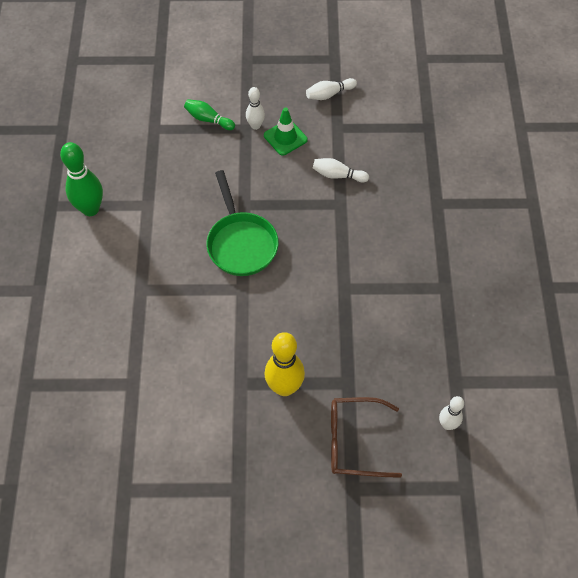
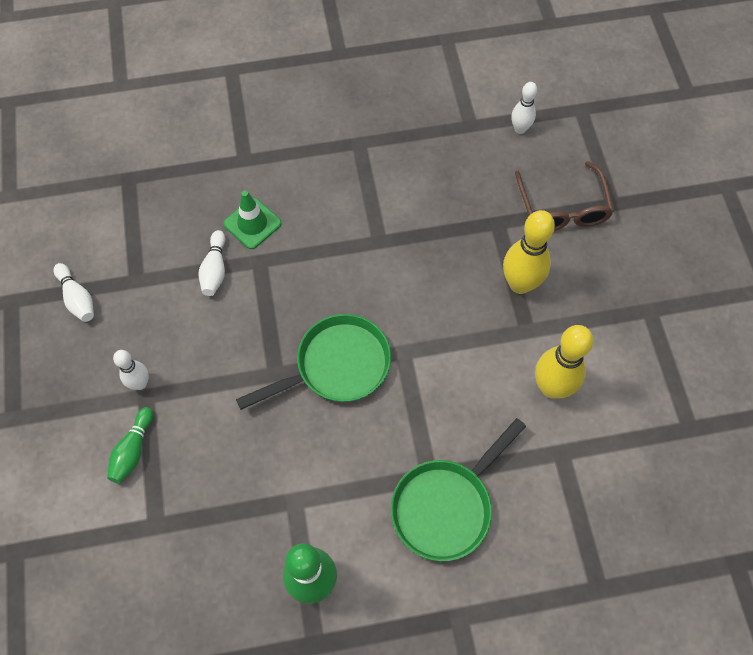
camera: 100 degrees left, 5 degrees up
green traffic cone [264,107,308,156] -> green traffic cone moved to [223,190,282,249]
none -> green pan [391,418,526,561]
none -> yellow bowling pin [535,325,594,399]

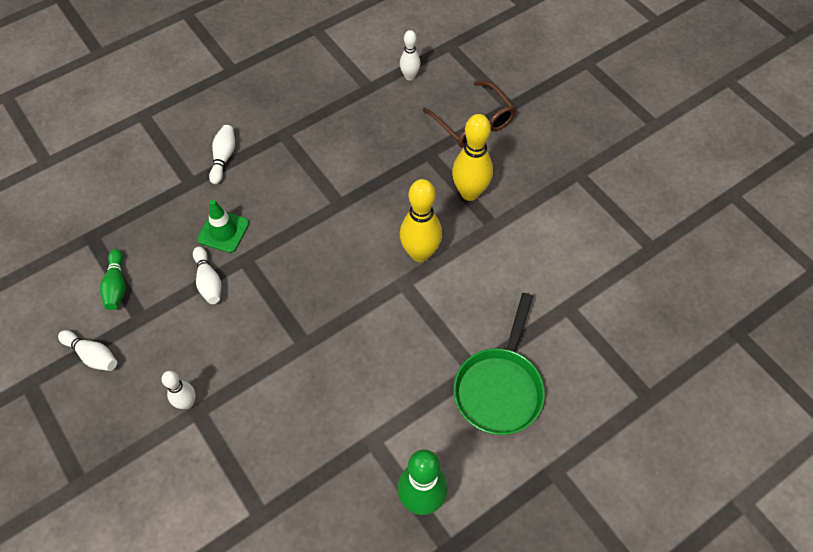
camera: 25 degrees left, 5 degrees down
green bowling pin [107,407,153,484] -> green bowling pin moved to [99,249,125,310]
green pan [236,314,391,410] -> none
yellow bowling pin [535,325,594,399] -> yellow bowling pin moved to [400,179,442,262]
none -> white bowling pin [209,125,235,184]

